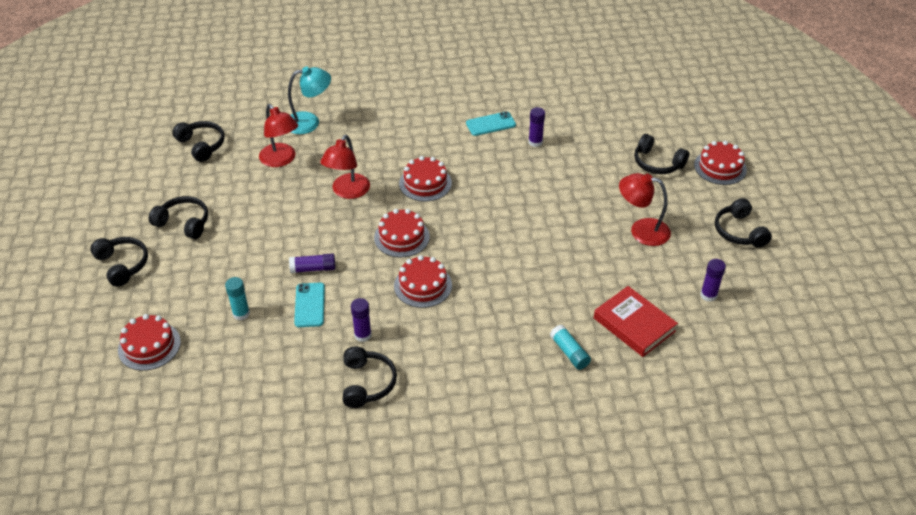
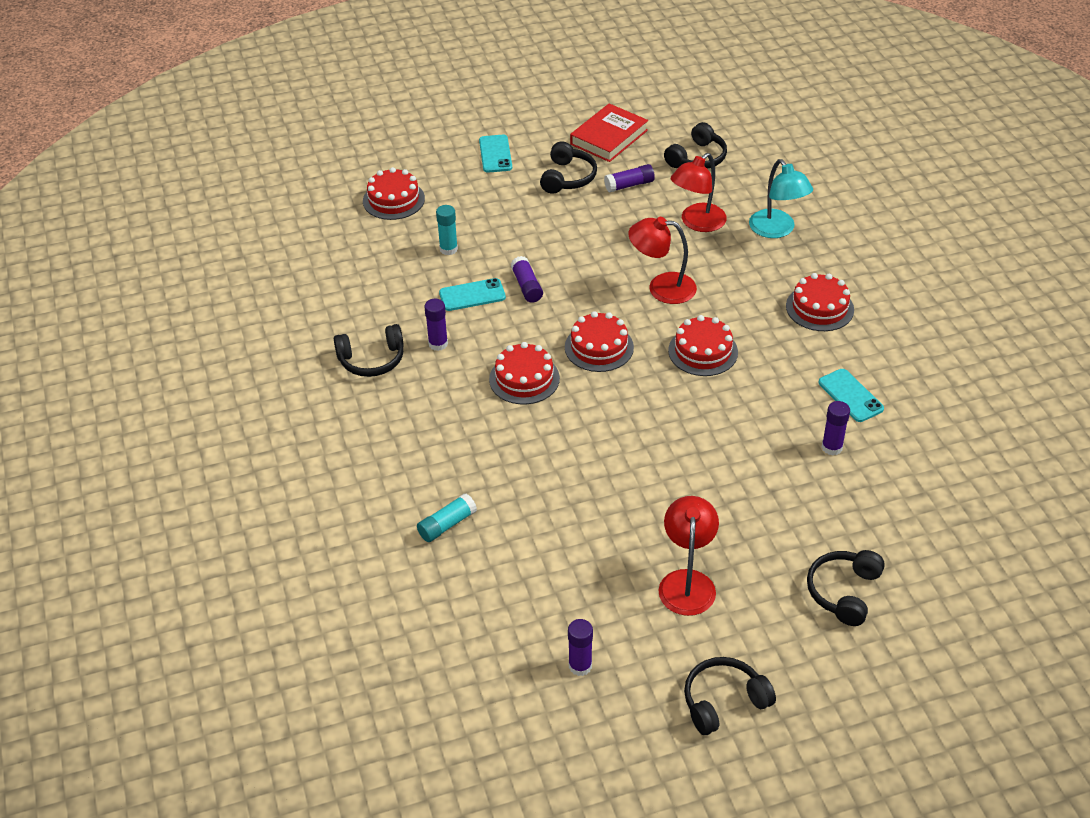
camera: 80 degrees right, 0 degrees up
black headphones [90,237,148,287] -> turquoise phone [479,135,512,173]
red book [594,286,678,357] -> red book moved to [570,103,648,162]
red cake [694,141,747,185] -> red cake moved to [786,273,854,331]
none -> purple glue stick [604,164,655,193]

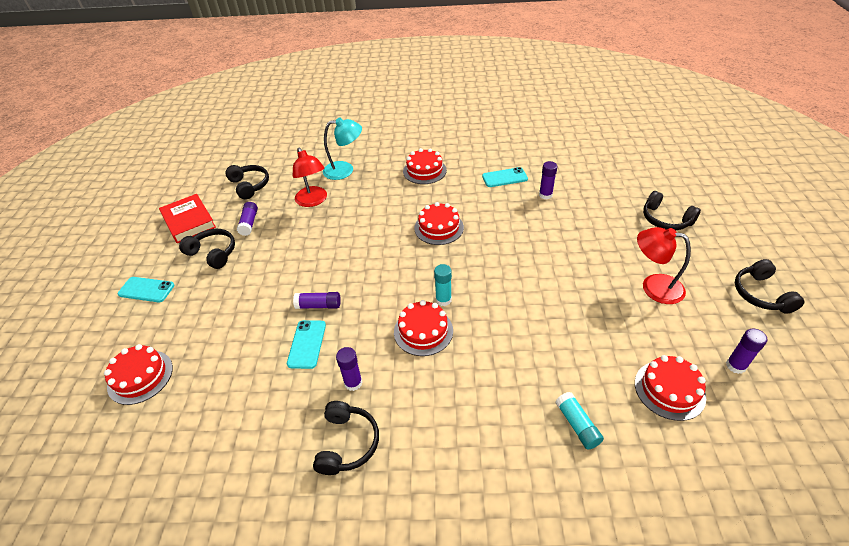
camera: 70 degrees left, 0 degrees up
turquoise glue stick [436,205,458,255] -> turquoise glue stick moved to [434,264,452,306]
red cake [565,311,634,372] -> red cake moved to [635,355,706,421]
red lamp [629,217,697,304] -> none

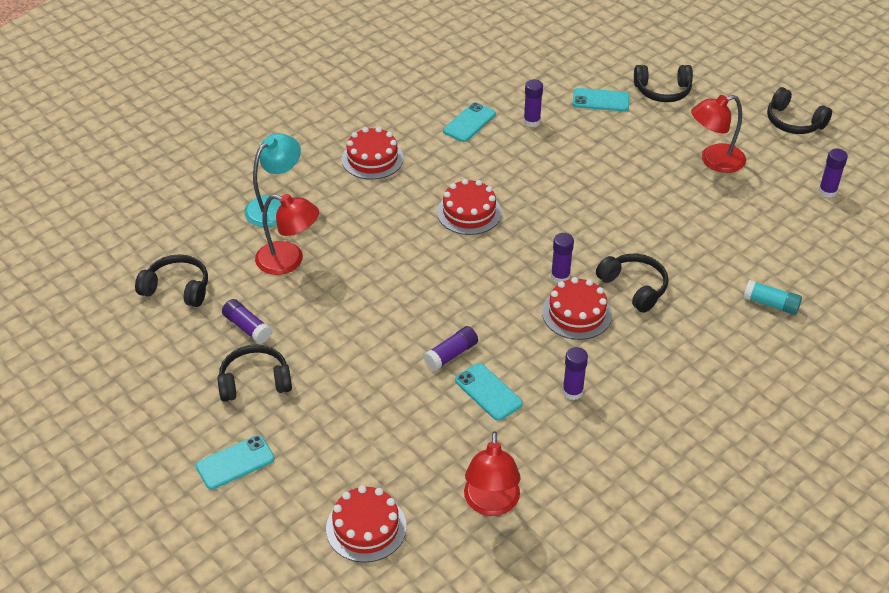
camera: 45 degrees left, 0 degrees up
red book [159,194,216,243] -> none
black headphones [313,401,379,475] -> black headphones moved to [596,254,668,313]
turquoise glue stick [434,264,452,306] -> purple glue stick [551,233,574,283]
red cake [635,355,706,421] -> none
none -> red lamp [464,431,521,516]
none -> turquoise phone [573,88,630,111]

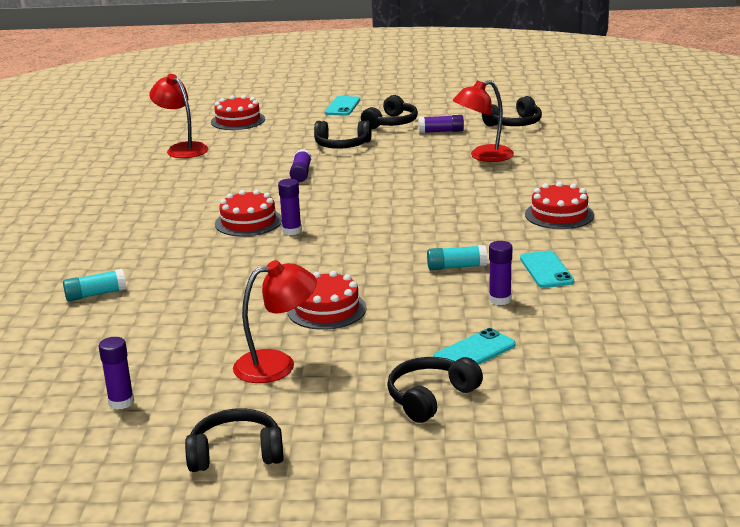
camera: 135 degrees right, 20 degrees down
turquoise lamp [244,133,301,227] -> none
red cake [437,179,502,235] -> red cake moved to [288,271,367,330]
turquoise phone [455,363,523,421] -> none
purple glue stick [562,347,588,400] -> none
black headphones [596,254,668,313] -> black headphones moved to [314,120,371,149]
red lamp [691,95,746,173] -> red lamp turned 45 degrees clockwise [233,260,317,383]
none -> turquoise glue stick [427,245,487,270]

